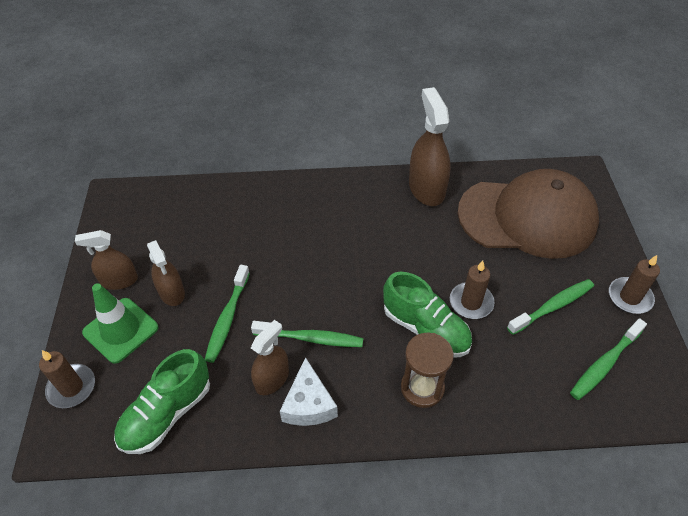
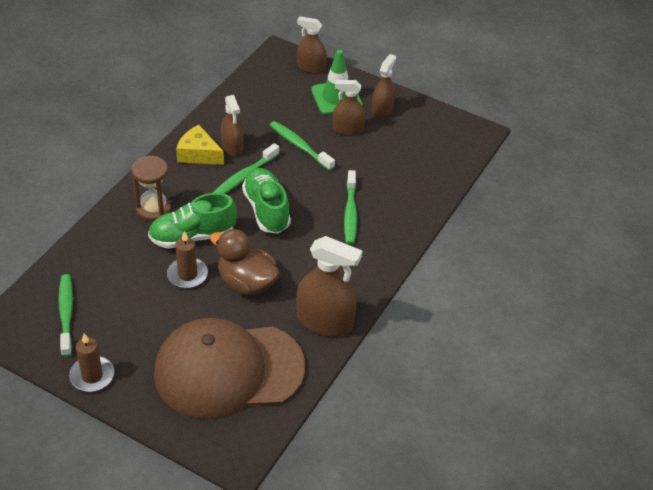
camera: 120 degrees right, 5 degrees down
brown candle [39,350,95,408] -> brown spray bottle [297,16,327,74]
green shoe [114,349,210,454] -> green shoe moved to [242,168,291,234]
white cheese [280,357,338,426] -> yellow cheese [176,125,224,165]
brown cap [457,169,599,259] -> brown cap turned 45 degrees clockwise [154,318,305,419]
green toothbrush [507,279,594,335] -> green toothbrush moved to [344,170,357,245]
none -> brown duck [210,229,279,295]

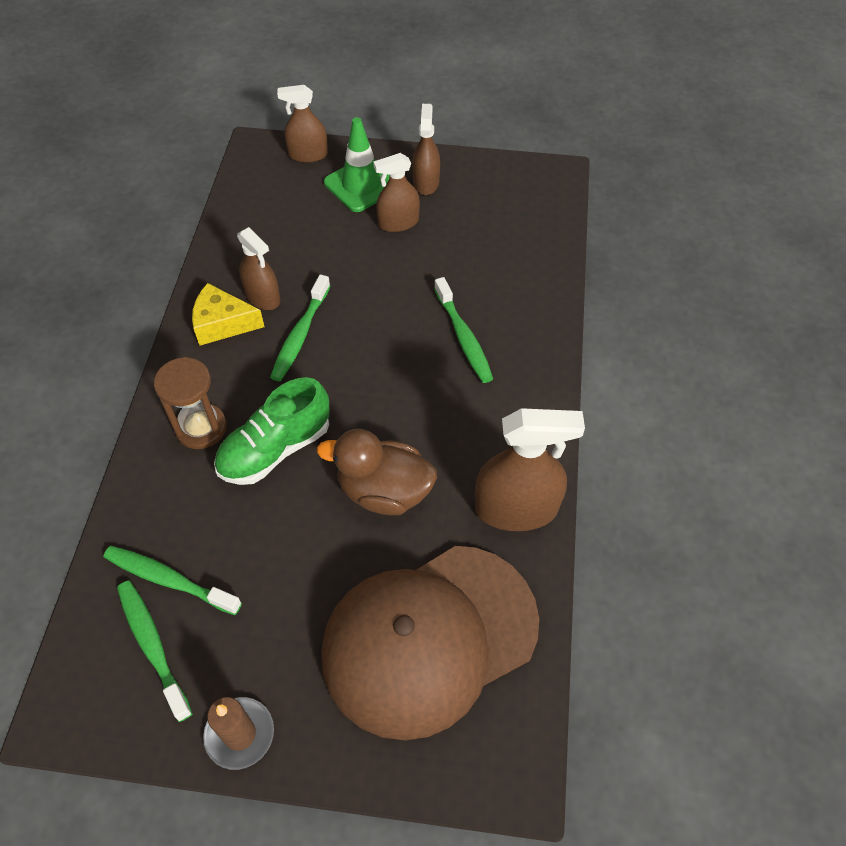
camera: 20 degrees left, 10 degrees up
brown candle [167,231,208,288] -> none
green shoe [242,168,291,234] -> none
green toothbrush [270,121,335,171] -> green toothbrush moved to [104,546,242,615]

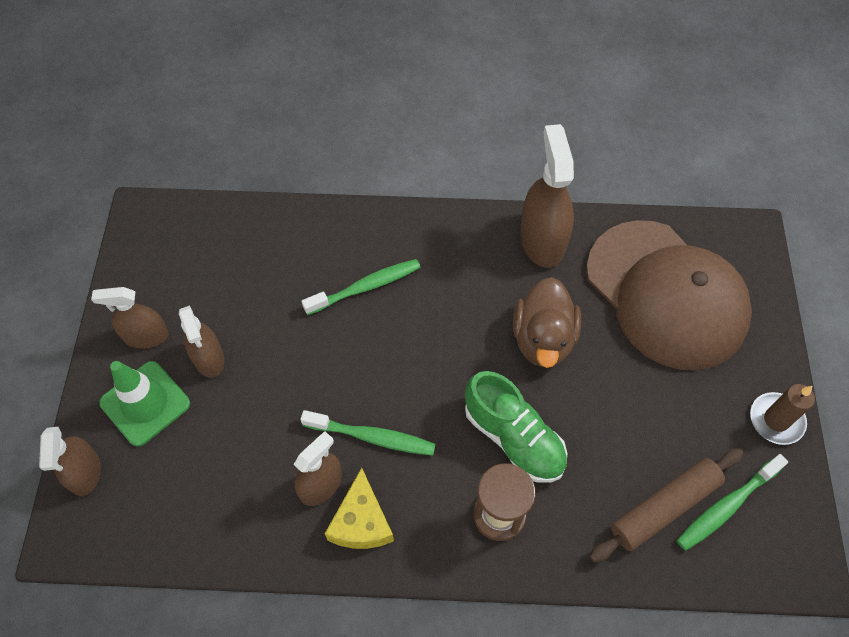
camera: 95 degrees left, 5 degrees up
green toothbrush [104,546,242,615] -> brown rolling pin [589,448,744,563]

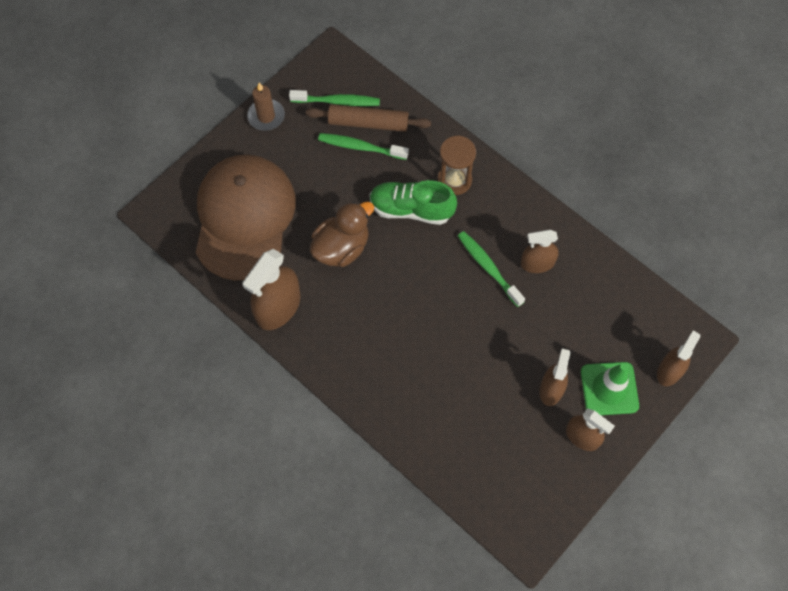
camera: 140 degrees left, 5 degrees up
green toothbrush [302,259,420,315] -> green toothbrush moved to [318,133,409,160]
yellow cheese [325,468,394,549] -> none
green shoe [465,371,567,483] -> green shoe turned 75 degrees counterclockwise [370,180,457,225]

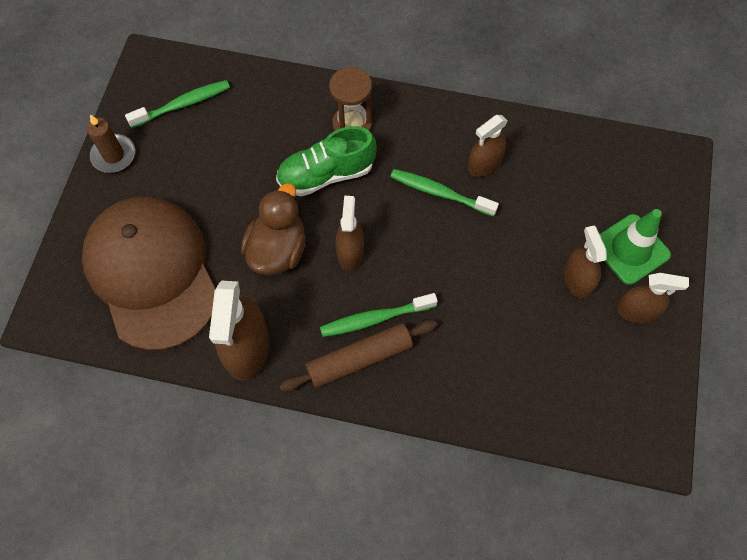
camera: 30 degrees left, 0 degrees up
brown rolling pin [306,104,431,132] -> brown rolling pin moved to [279,320,437,392]
green toothbrush [318,133,409,160] -> green toothbrush moved to [320,293,438,337]
brown spray bottle [657,330,701,386] -> brown spray bottle moved to [335,196,364,270]

